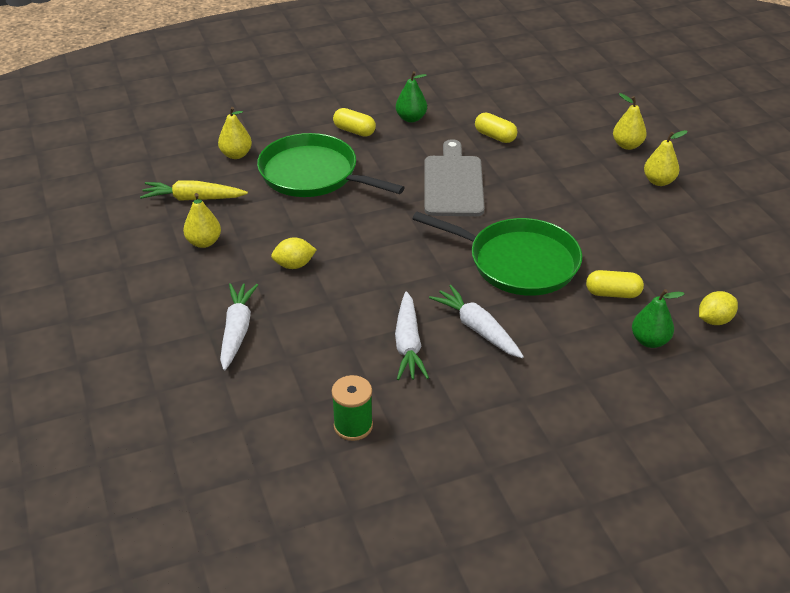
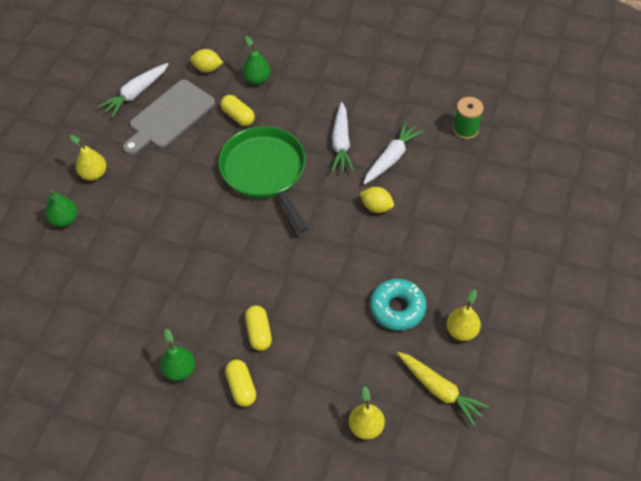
camera: 140 degrees left, 15 degrees up
white carrot [220,283,258,370] -> white carrot moved to [98,63,168,117]
green pan [257,133,405,197] -> none
yellow lemon [271,237,316,269] -> yellow lemon moved to [360,187,394,213]
grey cutting board [424,139,484,216] -> grey cutting board moved to [123,80,215,155]
yellow capsule [475,113,517,143] -> yellow capsule moved to [245,305,272,351]
yellow pear [613,93,647,150] -> green pear [45,190,77,227]
none -> turquoise donut [370,279,427,331]

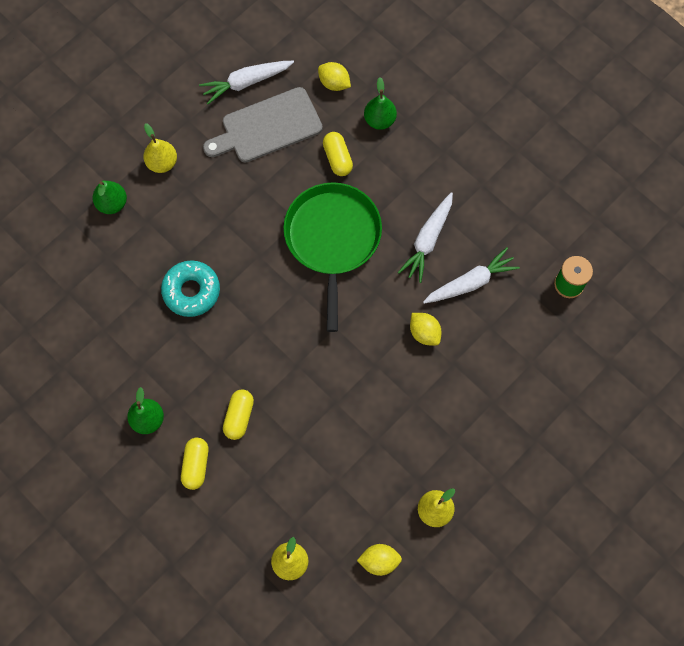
camera: 25 degrees right, 15 degrees up
turquoise donut [370,279,427,331] -> turquoise donut moved to [161,260,220,317]
yellow carrot [397,352,489,426] -> yellow lemon [357,544,402,576]

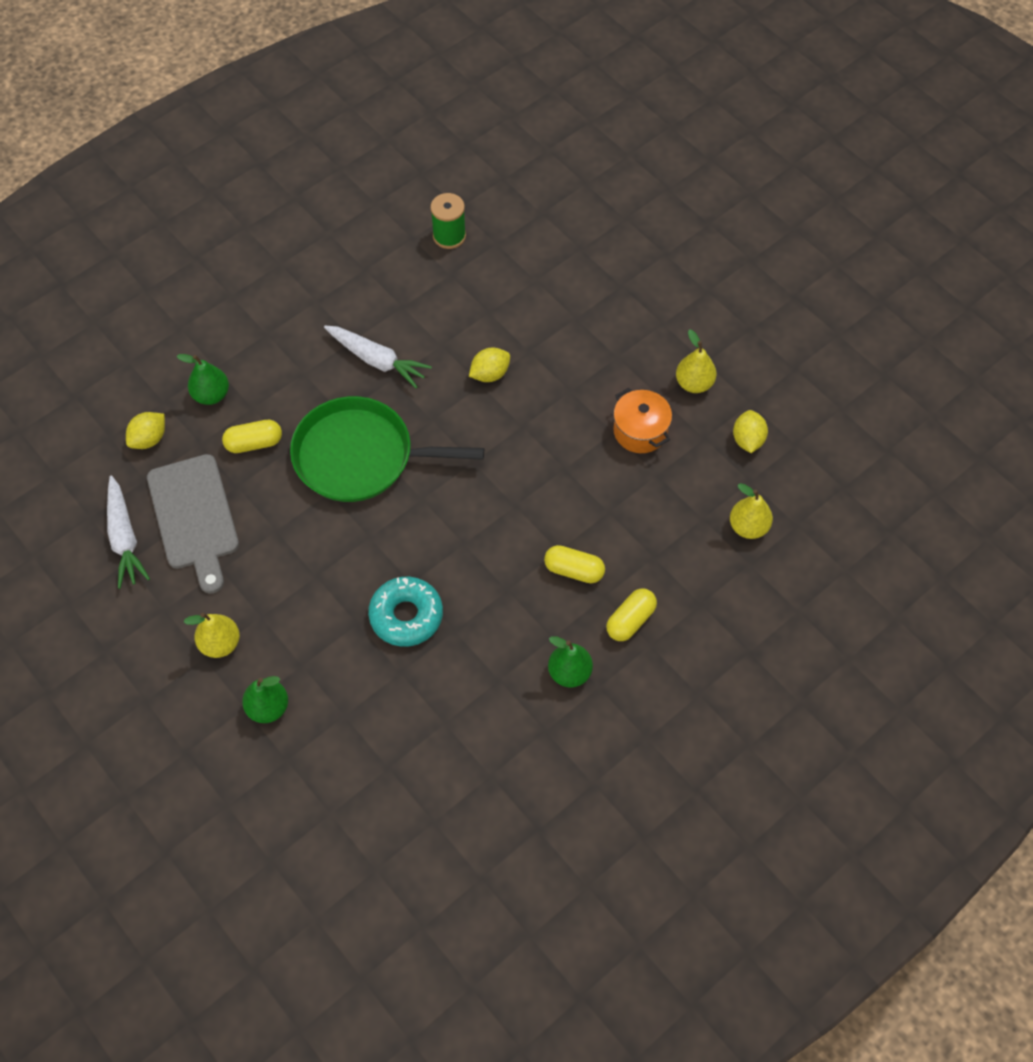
camera: 85 degrees left, 10 degrees down
yellow capsule [181,438,209,490] -> yellow capsule turned 60 degrees counterclockwise [606,588,657,641]
white carrot [423,247,520,304] -> none
none -> orange pot [613,388,672,453]

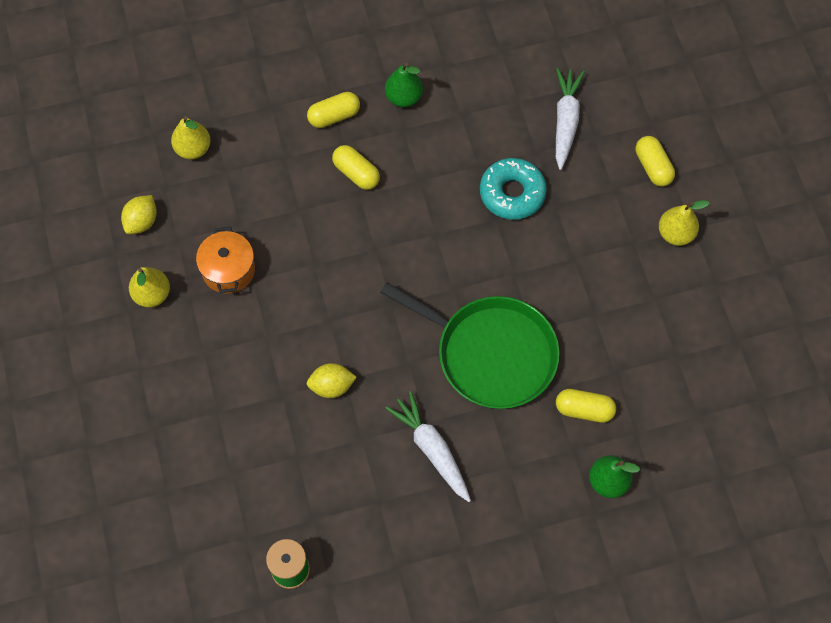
camera: 155 degrees left, 5 degrees up
white carrot [107,476,150,589] -> white carrot moved to [556,68,585,170]
yellow lemon [126,412,165,449] -> none
grey cutting board [147,454,239,594] -> none
green pear [242,676,288,723] -> yellow capsule [636,136,675,187]

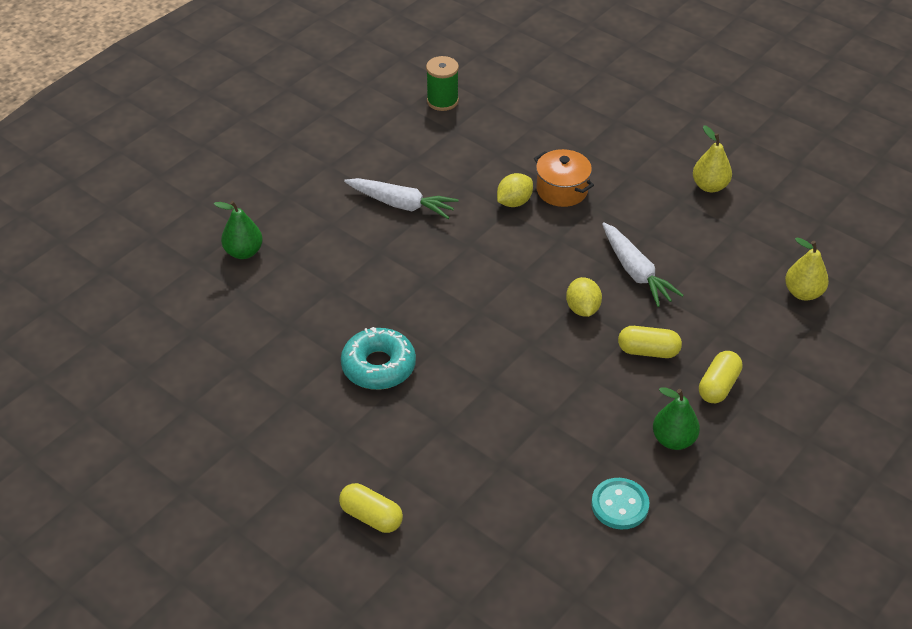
camera: 145 degrees right, 20 degrees down
yellow lemon [121,195,157,234] -> yellow lemon moved to [566,277,602,317]
orange pot [196,227,255,294] -> orange pot moved to [534,149,594,207]
green pan [380,282,559,409] -> none
turquoise donut [480,158,547,220] -> turquoise donut moved to [341,327,416,390]
white carrot [556,68,585,170] -> white carrot moved to [602,222,684,307]
yellow capsule [556,389,616,423] -> none
yellow pear [659,200,709,246] -> none
none -> turquoise button [591,478,649,530]

